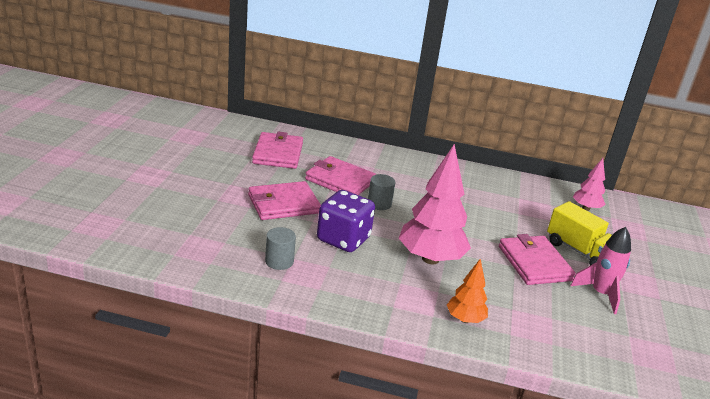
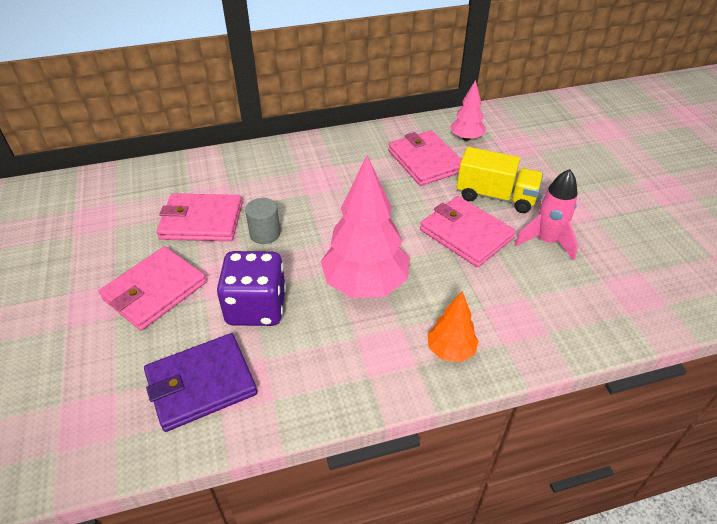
camera: 25 degrees left, 15 degrees up
pink wallet [252,132,303,169] -> pink wallet moved to [388,130,462,186]
grey cylinder [265,227,296,270] -> purple wallet [144,333,257,432]

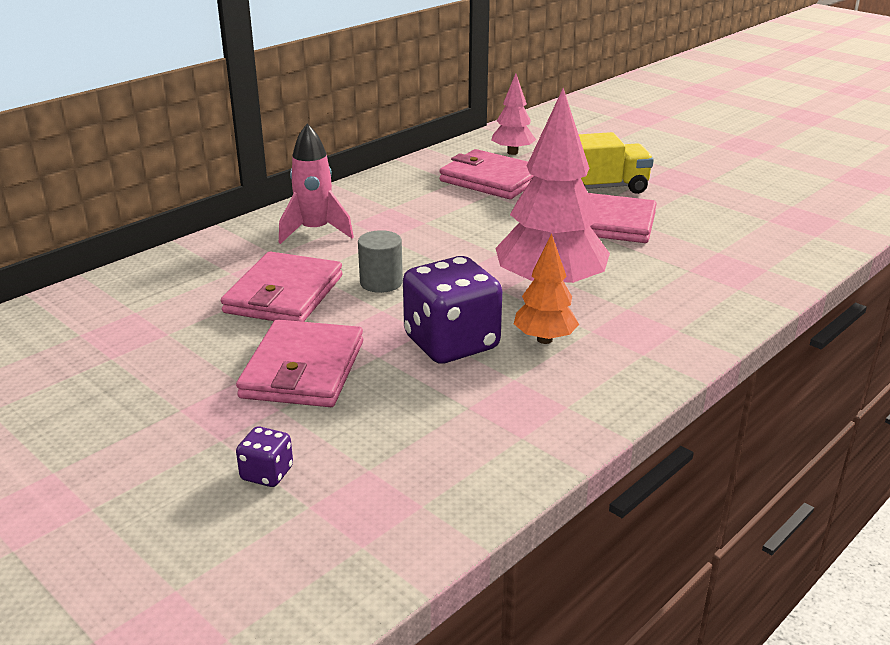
camera: 30 degrees left, 15 degrees down
purple wallet [144,333,257,432] -> none
pink wallet [156,193,242,241] -> pink wallet turned 45 degrees counterclockwise [221,252,343,322]
orange tree [427,291,479,363] -> orange tree moved to [514,233,579,344]
pink rocket [514,169,578,261] -> pink rocket moved to [279,124,354,244]
none -> purple dice [236,426,293,487]

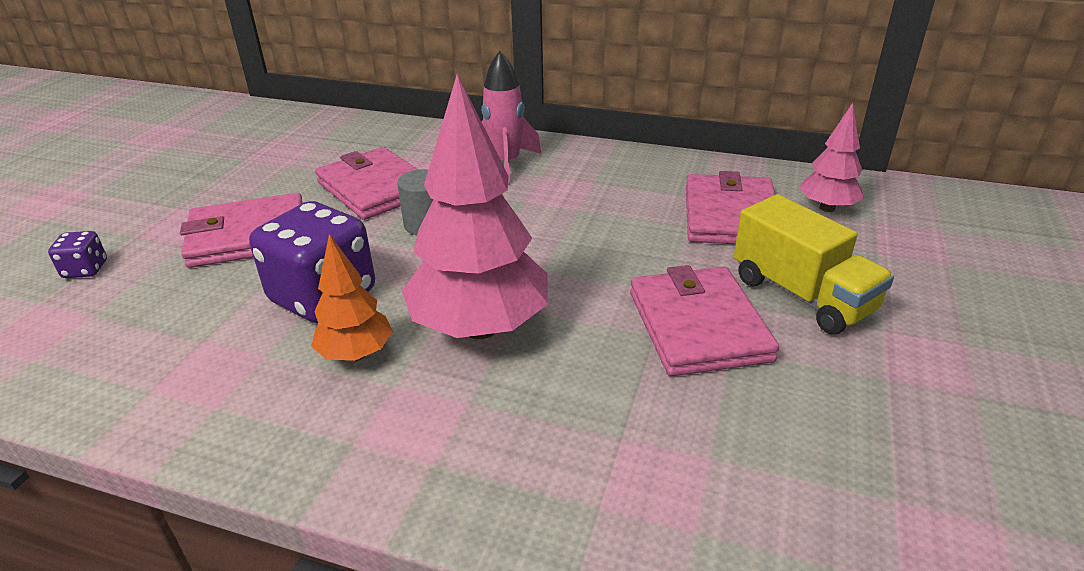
camera: 65 degrees right, 5 degrees up
pink wallet [221,252,343,322] -> pink wallet turned 60 degrees clockwise [315,147,418,220]

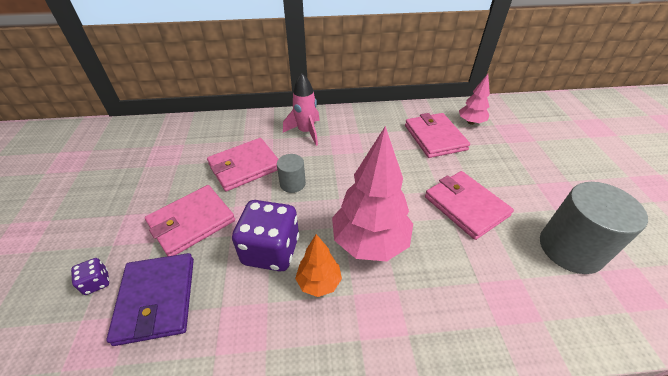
camera: 25 degrees left, 10 degrees up
pink wallet [315,147,418,220] -> pink wallet turned 60 degrees counterclockwise [207,138,278,192]
yellow truck [734,194,894,334] -> none
none -> purple wallet [106,253,194,346]
none -> grey cylinder [540,182,648,274]

